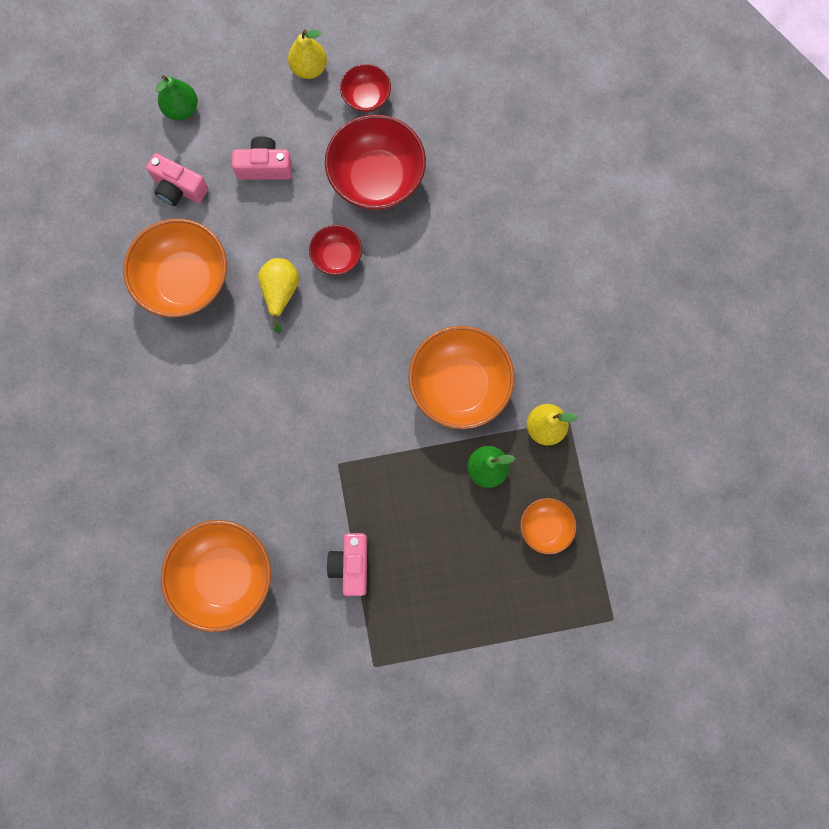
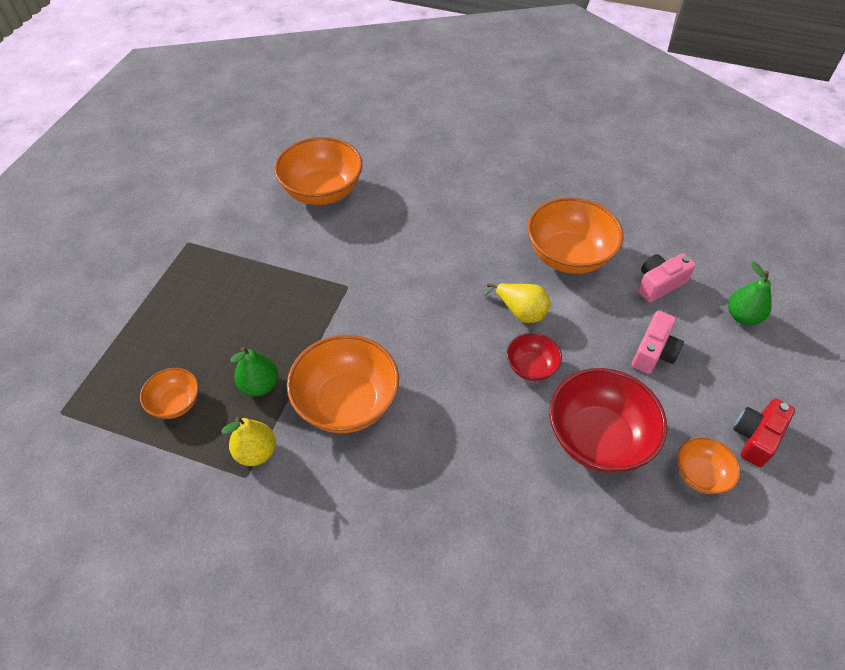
camera: 120 degrees right, 25 degrees down
yellow pear [288,29,327,79] -> red camera [733,398,795,467]
pink camera [327,533,367,596] -> none
red bowl [340,64,391,112] -> orange bowl [677,437,741,494]

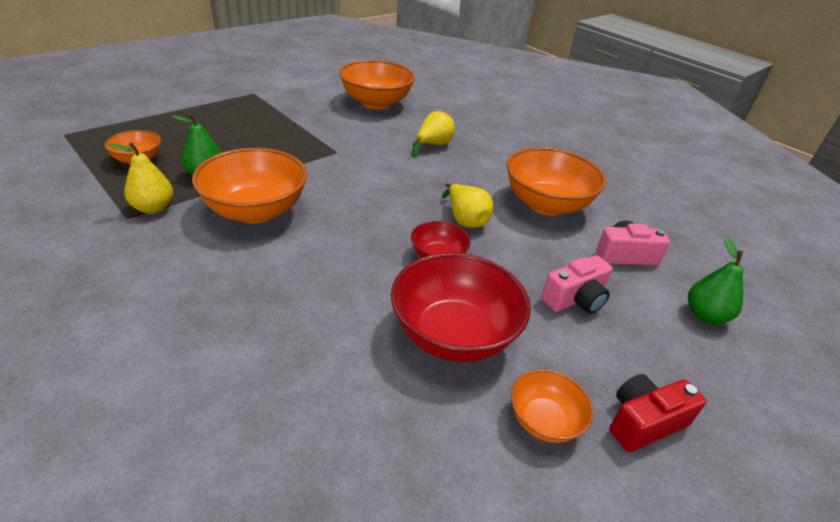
camera: 25 degrees right, 15 degrees down
none -> yellow pear [412,111,455,158]

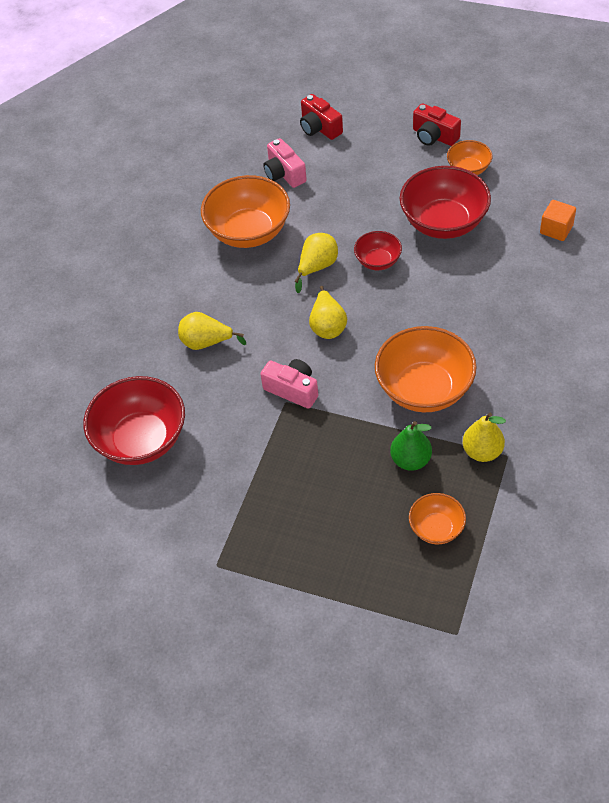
camera: 110 degrees left, 15 degrees up
orange bowl [339,60,415,109] -> red bowl [83,376,185,465]
pink camera [541,255,613,314] -> pink camera moved to [261,359,318,409]
green pear [688,237,743,324] -> red camera [300,94,343,140]
none -> yellow pear [309,286,347,339]
none -> orange cube [540,200,576,241]

